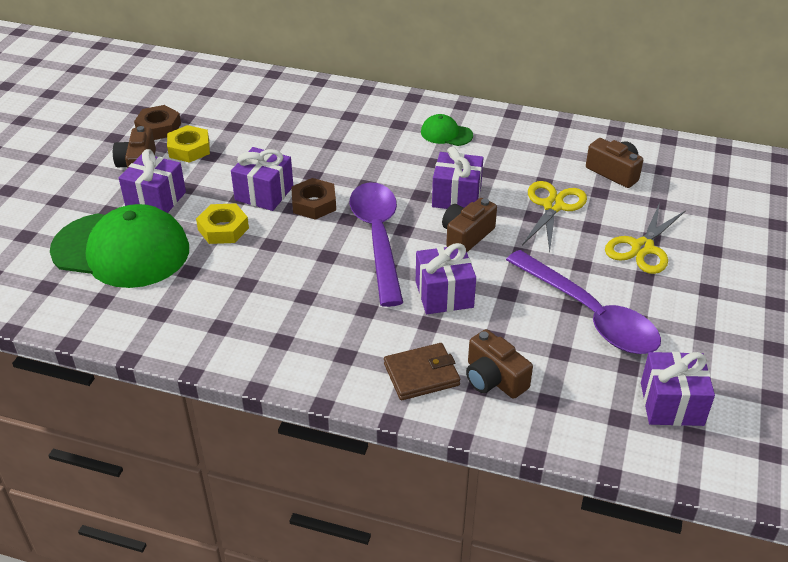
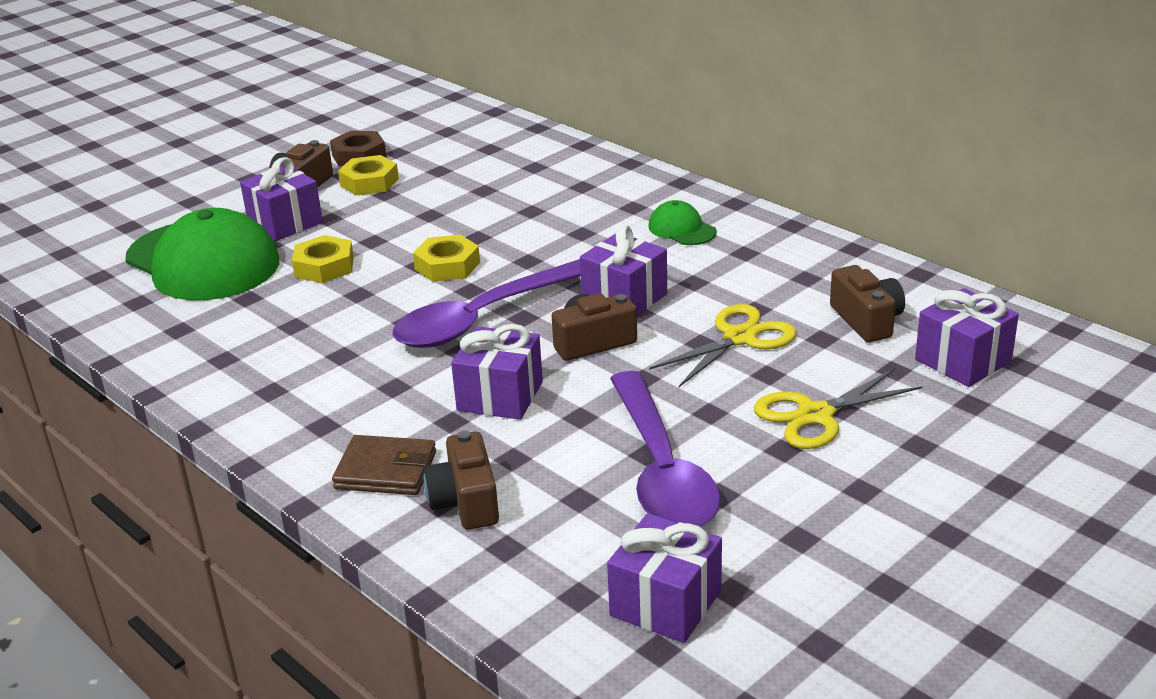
camera: 30 degrees right, 10 degrees down
purple gift [231,147,293,211] -> purple gift moved to [915,288,1019,387]
brown nut [291,178,336,220] -> yellow nut [413,234,480,282]
purple spoon [350,182,403,307] -> purple spoon turned 150 degrees counterclockwise [393,259,581,348]

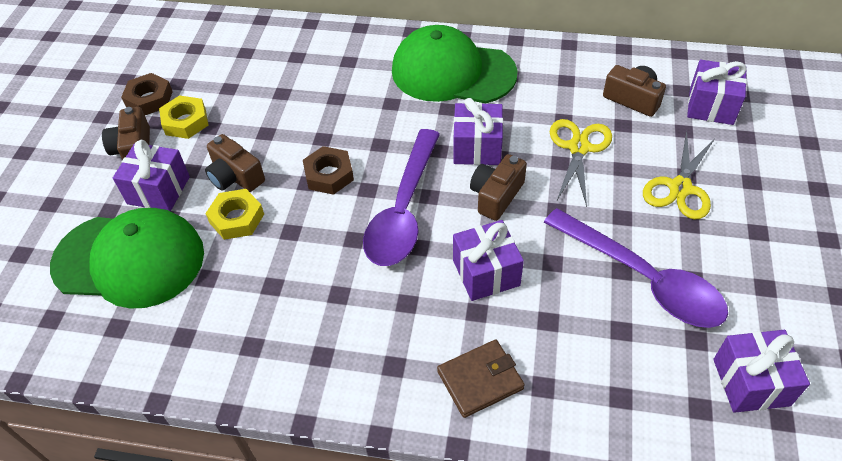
camera: 35 degrees left, 20 degrees up
yellow nut [413,234,480,282] -> brown nut [303,146,354,195]
brown camera [423,431,499,529] -> brown camera moved to [205,134,265,192]
green cap [648,200,717,245] -> green cap [392,25,517,103], size x2.28

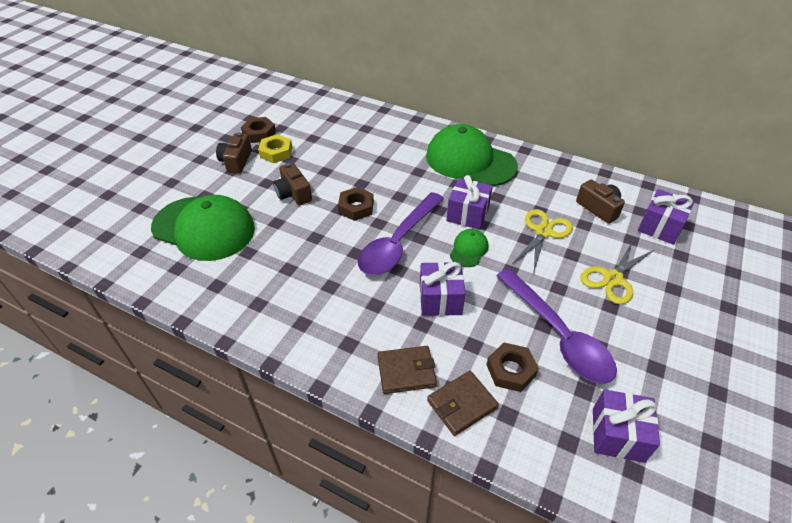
camera: 15 degrees right, 5 degrees down
purple gift [113,140,190,211] -> none
yellow nut [205,189,264,240] -> none
brown camera [470,154,527,221] -> green cap [450,229,488,267]
none -> brown wallet [427,371,499,436]
none -> brown nut [486,343,539,392]

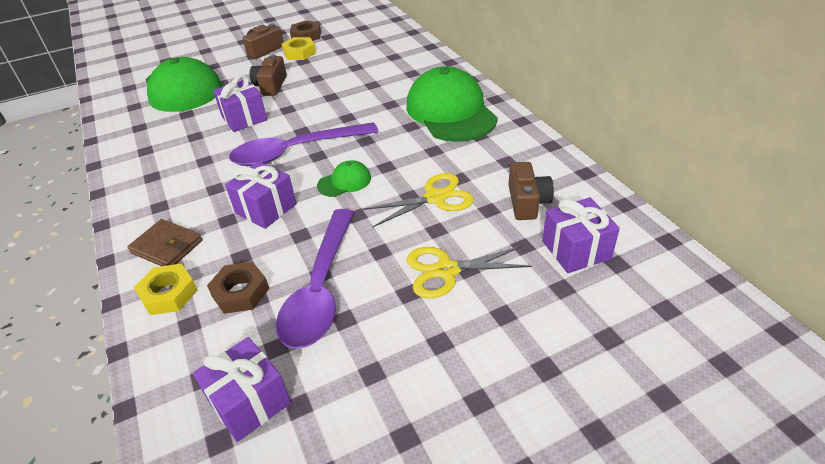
camera: 40 degrees right, 5 degrees down
brown nut [338,187,374,221] -> none
brown wallet [427,371,499,436] -> yellow nut [134,263,197,315]
purple gift [446,175,493,230] -> purple gift moved to [213,75,267,132]

